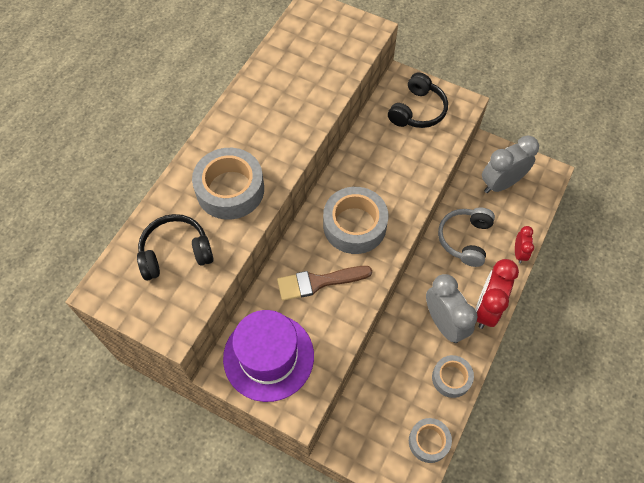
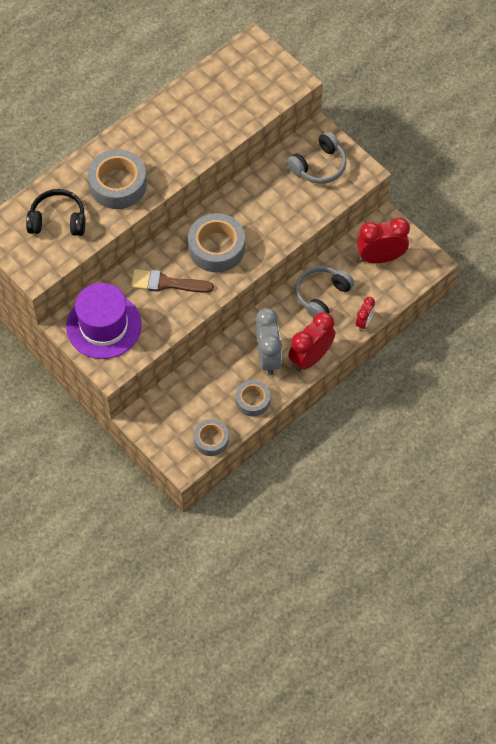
camera: 20 degrees right, 0 degrees up
black headphones [388,72,448,128] -> grey headphones [287,131,347,184]
grey clock [482,135,539,193] -> red clock [357,218,410,263]

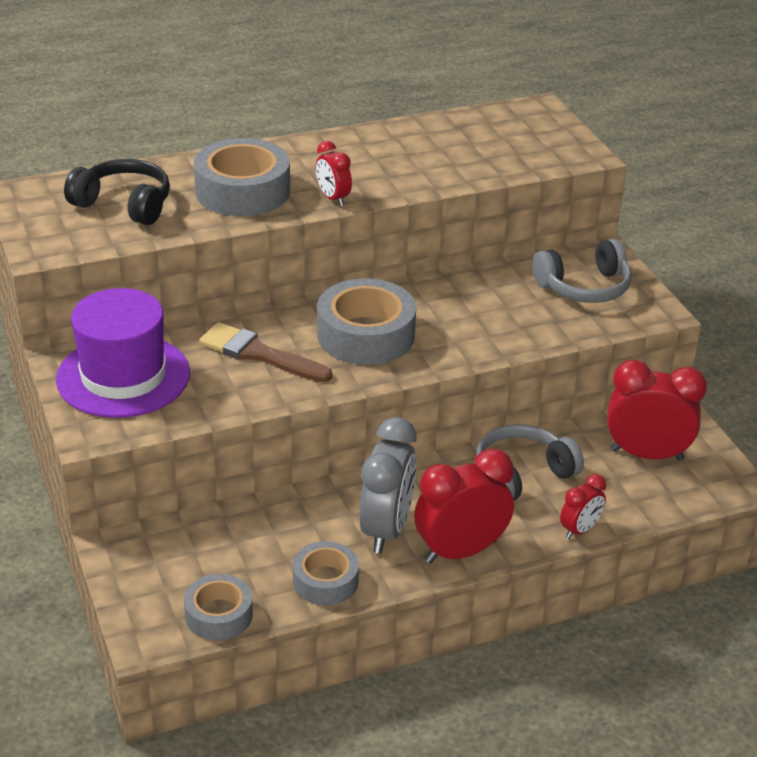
camera: 20 degrees right, 25 degrees down
none -> red clock [316,141,352,206]

